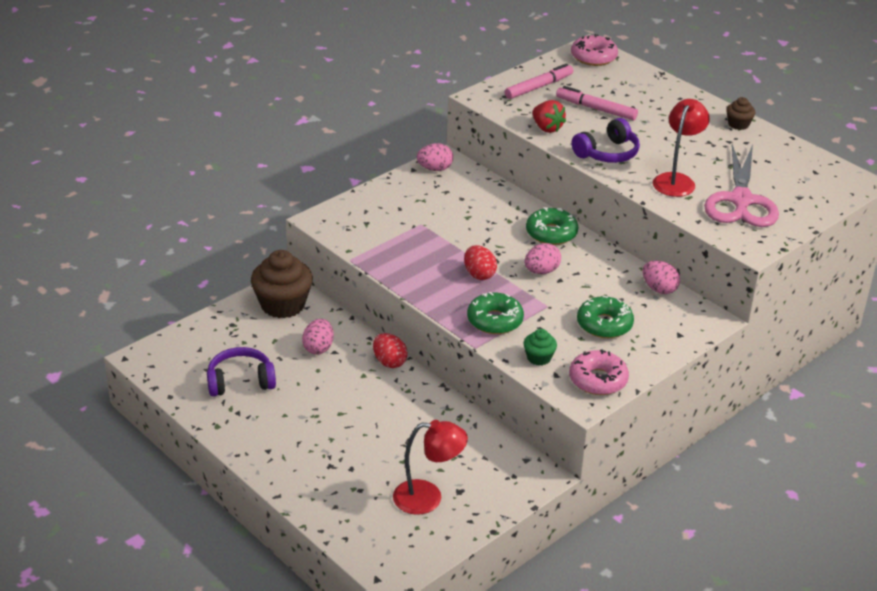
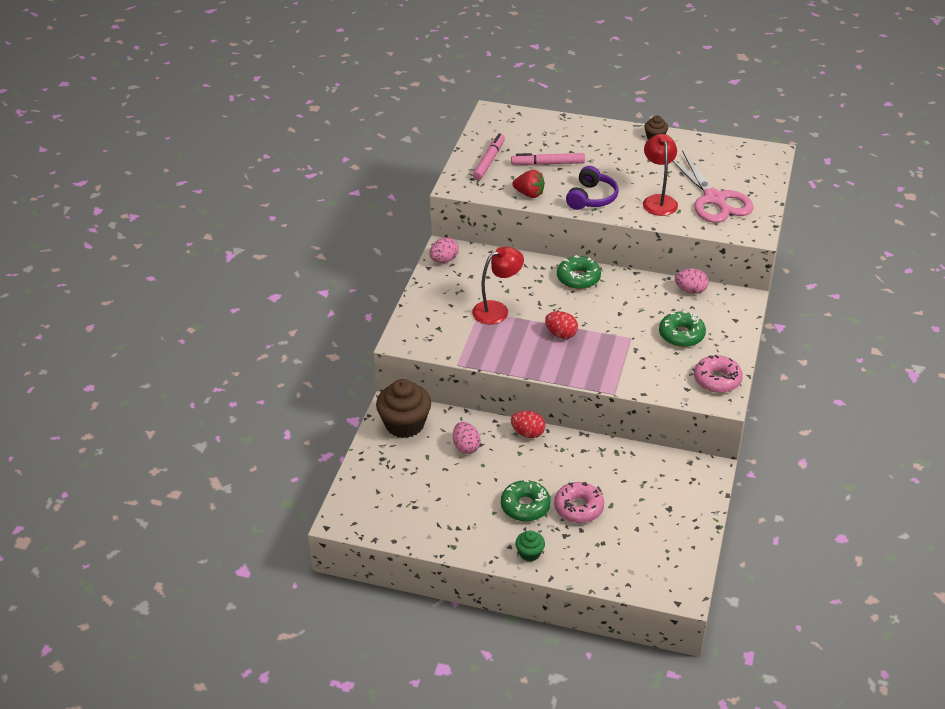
camera: 30 degrees left, 5 degrees up
purple headphones [207,347,276,396] -> none
red lamp [393,420,468,515] -> red lamp moved to [472,247,524,325]
green donut [467,292,524,334] -> green donut moved to [501,480,551,522]
green cupcake [524,329,557,366] -> green cupcake moved to [515,531,545,562]
pink egg [525,243,561,274] -> none
pink donut [571,34,618,66] -> pink donut moved to [554,482,604,523]

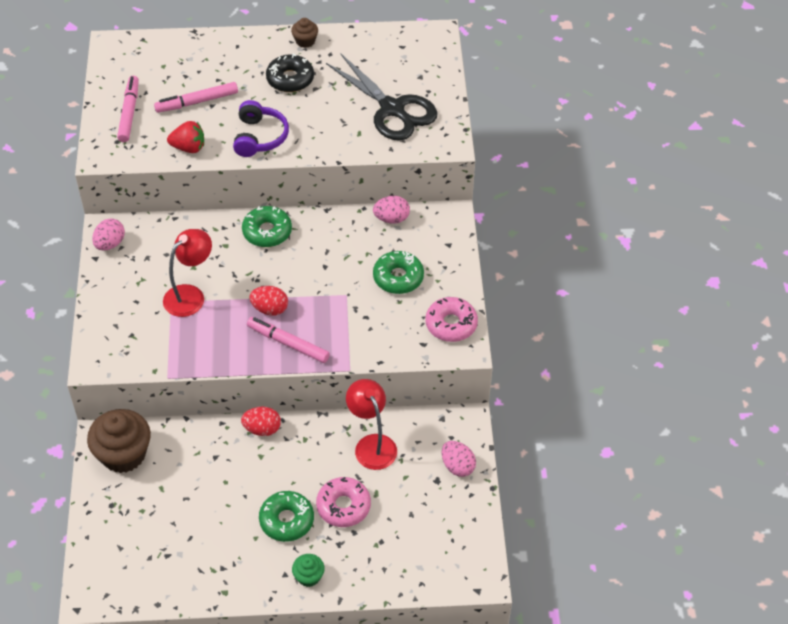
camera: 20 degrees left, 10 degrees up
pink egg [453,422,481,454] -> pink egg moved to [441,441,476,477]
red lamp [643,134,678,216] -> red lamp moved to [346,379,397,470]
pink scissors [672,150,754,223] -> black scissors [326,53,437,141]
none -> pink marker [247,317,330,363]
none -> black donut [266,53,314,92]

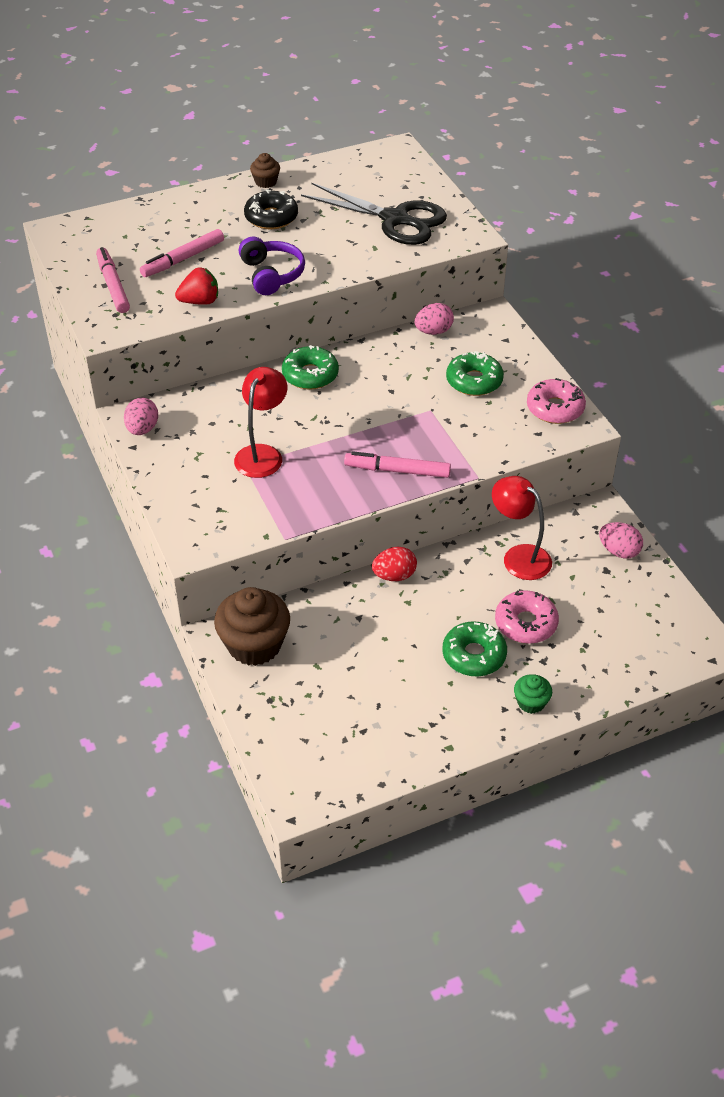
camera: 20 degrees left, 5 degrees down
red egg [249,286,288,316] -> none

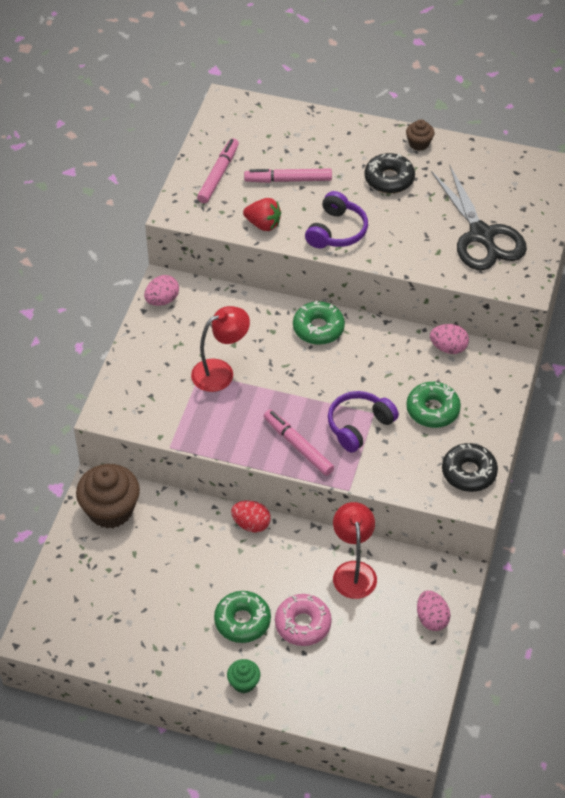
camera: 40 degrees right, 5 degrees up
pink donut [527,378,586,424] -> black donut [442,443,498,492]
none -> purple headphones [328,391,399,453]

